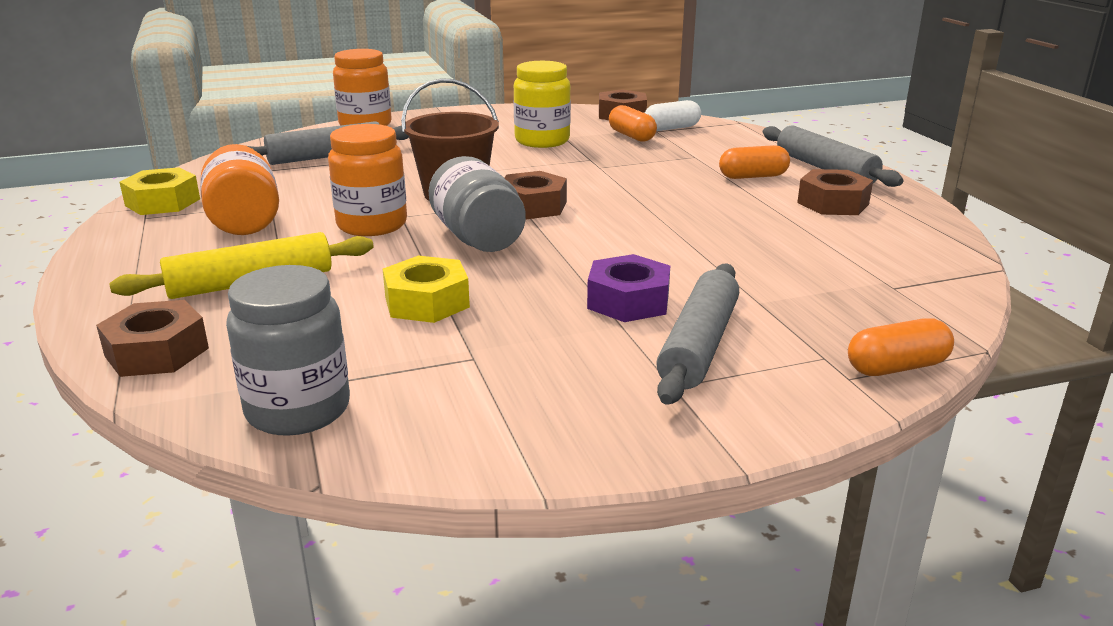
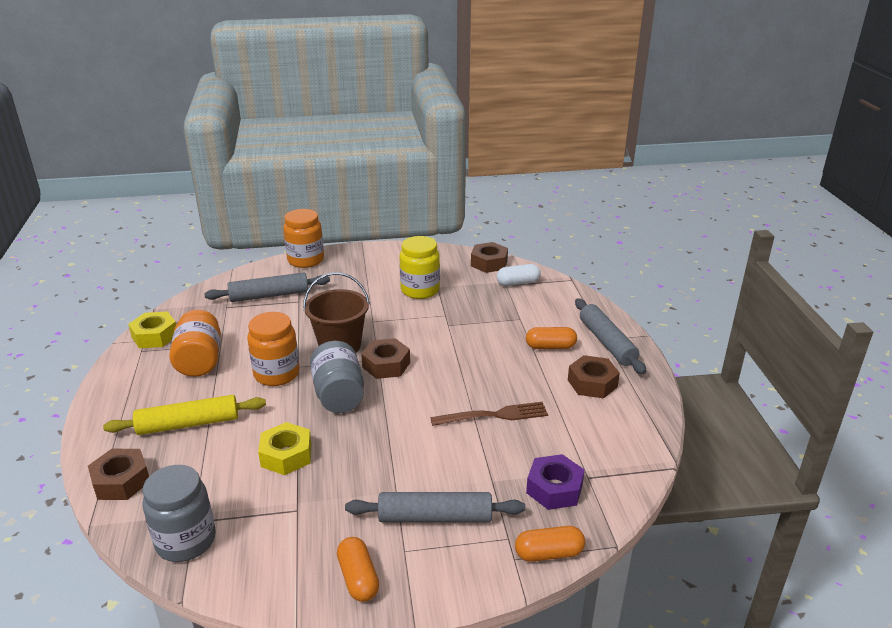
camera: 10 degrees right, 5 degrees up
purple nut [587,254,670,322] -> purple nut moved to [526,454,585,510]
orange capsule [609,105,657,142] -> orange capsule moved to [337,537,379,602]
grey rolling pin [656,264,739,405] -> grey rolling pin turned 60 degrees clockwise [345,492,525,522]
none -> brown fork [430,402,548,426]

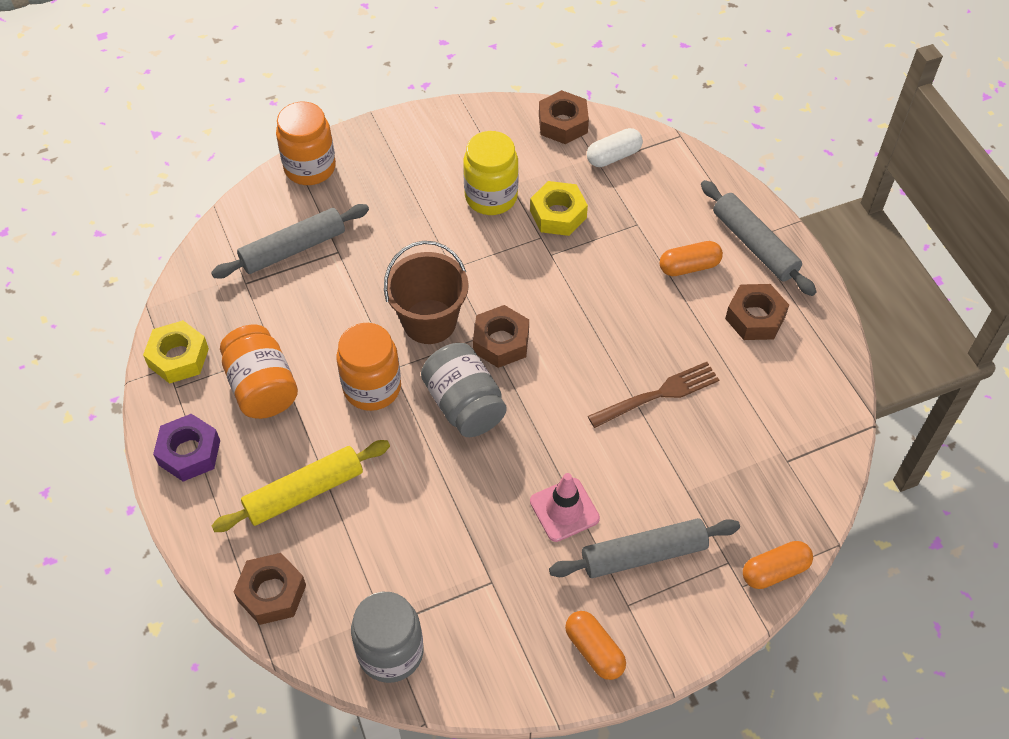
camera: 15 degrees left, 25 degrees up
yellow nut [258,422,312,475] -> yellow nut moved to [530,181,588,236]
purple nut [526,454,585,510] -> purple nut moved to [153,414,220,481]
none -> pink traffic cone [530,473,600,542]

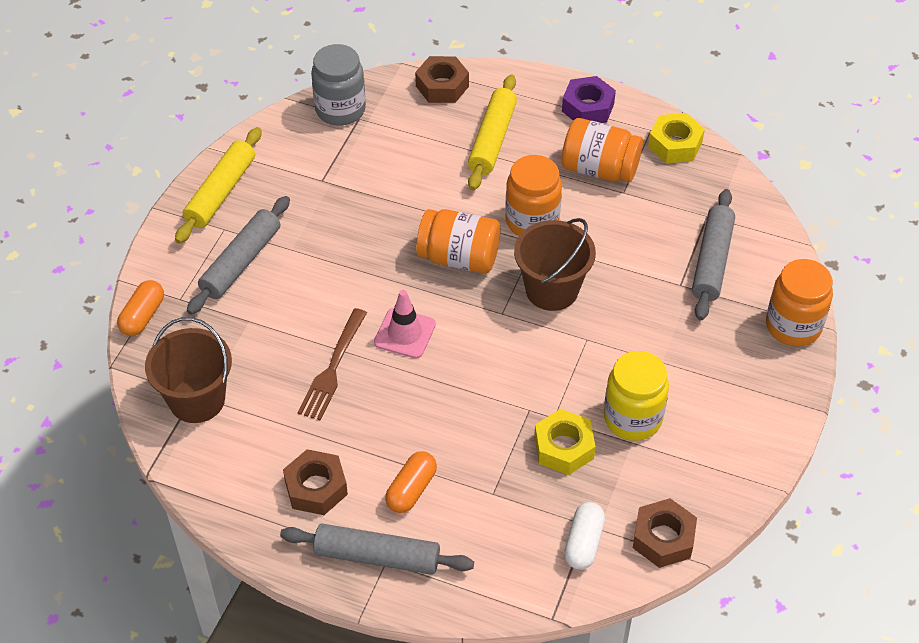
camera: 135 degrees right, 5 degrees down
grey jar [421,343,507,437] -> orange jar [416,209,500,274]
brown nut [473,305,529,368] -> none
pink traffic cone [530,473,600,542] -> pink traffic cone moved to [374,290,436,358]
orange capsule [565,611,626,680] -> yellow rolling pin [175,127,261,244]
none -> brown bucket [145,317,232,423]

